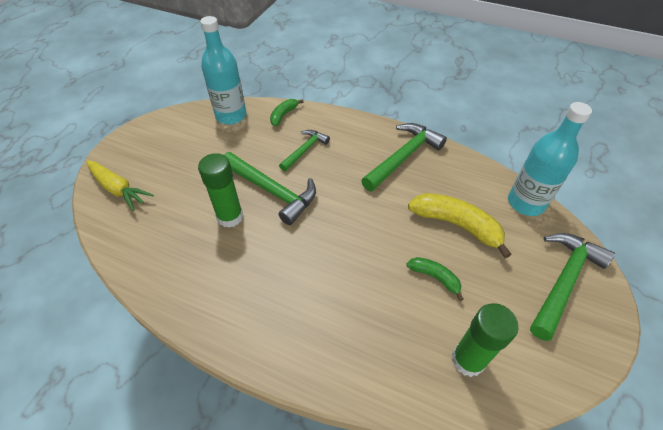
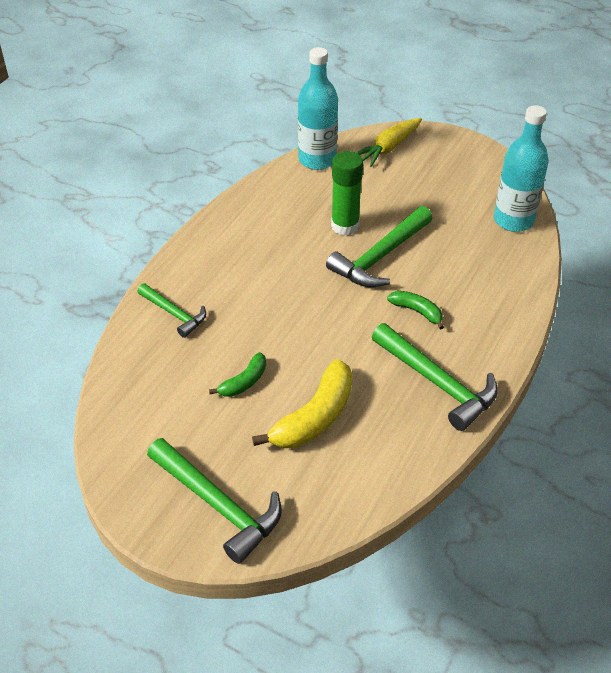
camera: 95 degrees right, 5 degrees down
green banana [270,99,304,126] -> green banana moved to [387,291,444,330]
green hammer [279,130,330,172] -> green hammer moved to [137,283,206,338]
green glue stick [452,303,519,377] -> none
turquoise bottle [508,102,592,216] -> turquoise bottle moved to [298,47,338,170]

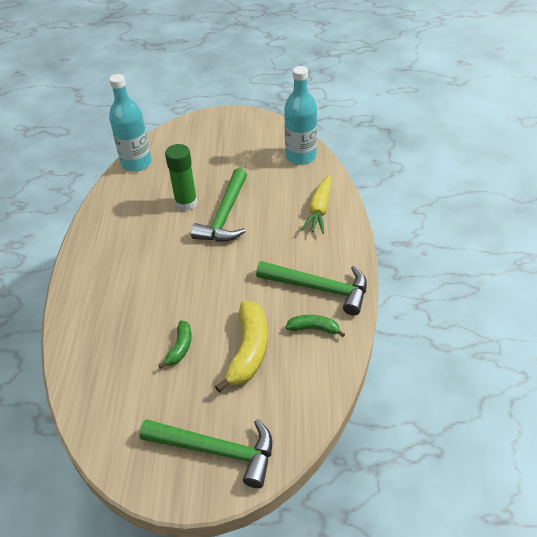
camera: 25 degrees left, 0 degrees up
green hammer [137,283,206,338] -> none
yellow carrot [356,118,422,167] -> yellow carrot moved to [301,175,332,234]
green banana [387,291,444,330] -> green banana moved to [286,315,345,337]

